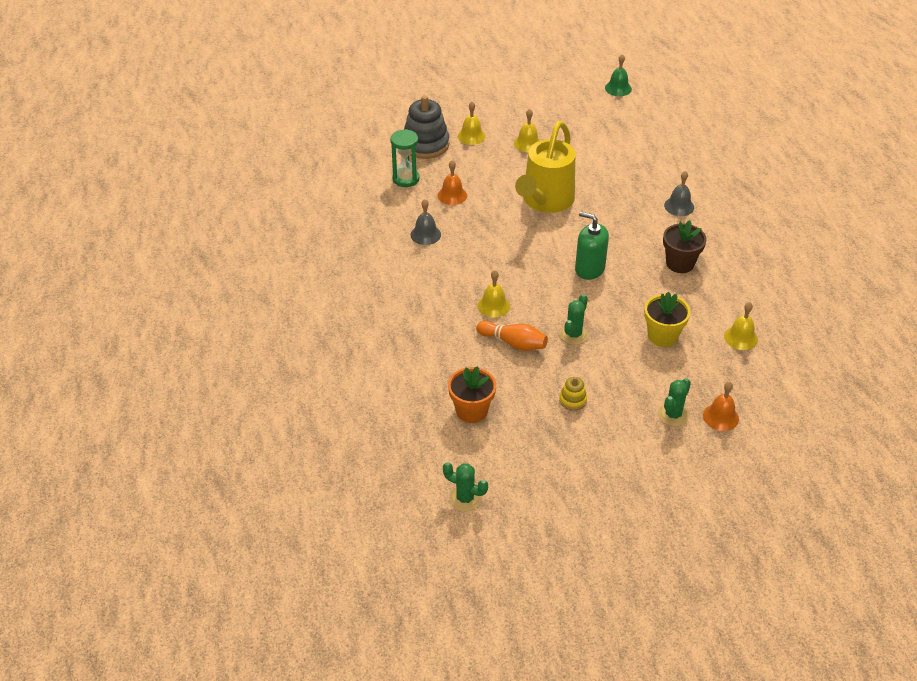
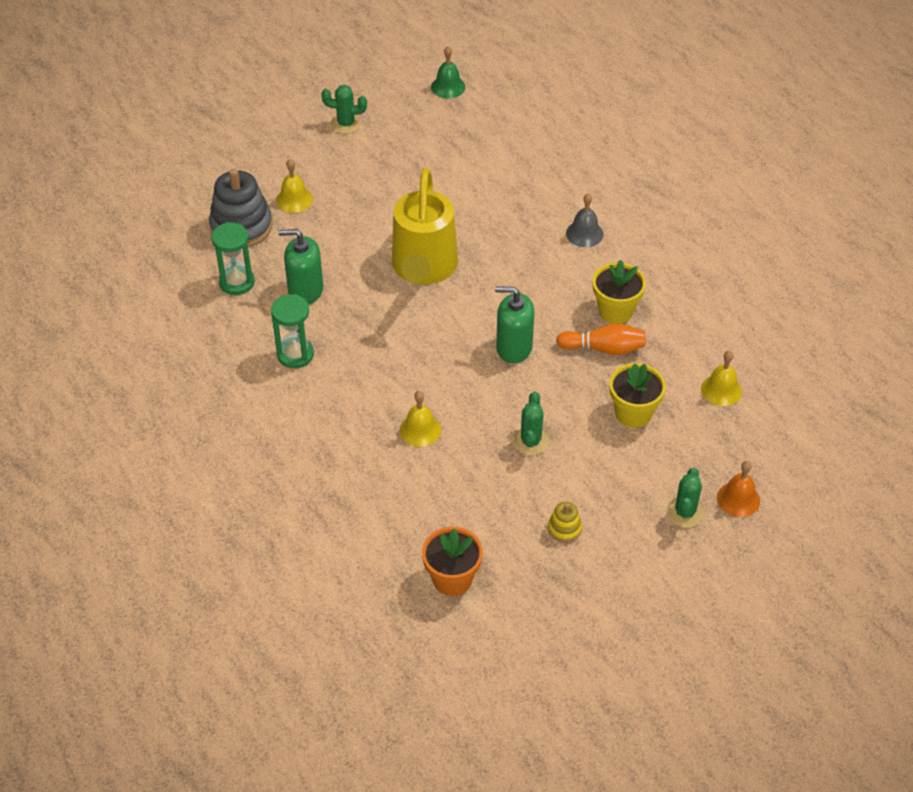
camera: 20 degrees left, 5 degrees up
grey bell [410,199,441,245] -> green hourglass [271,294,314,368]
orange bell [438,160,467,205] -> green soap dispenser [278,229,323,305]
green cactus [443,462,488,511] -> green cactus moved to [321,85,367,134]
orange bowling pin [476,321,548,351] -> orange bowling pin moved to [556,323,645,355]
yellow bell [514,109,541,152] -> none
brown flower pot [663,220,707,273] -> yellow flower pot [593,260,646,324]

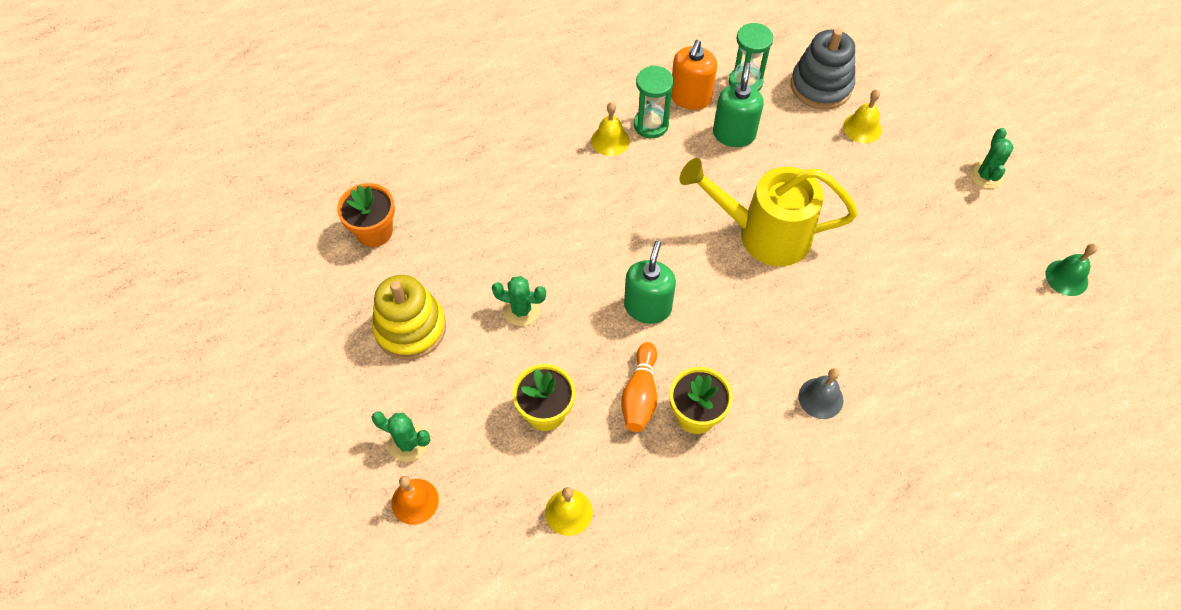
camera: 95 degrees right, 10 degrees up
yellow bell [400,391,441,447] -> yellow bell moved to [591,102,630,156]
yellow stacking toy [548,502,582,543] -> yellow stacking toy [372,275,446,360], size x2.13
none -> orange soap dispenser [671,40,717,110]

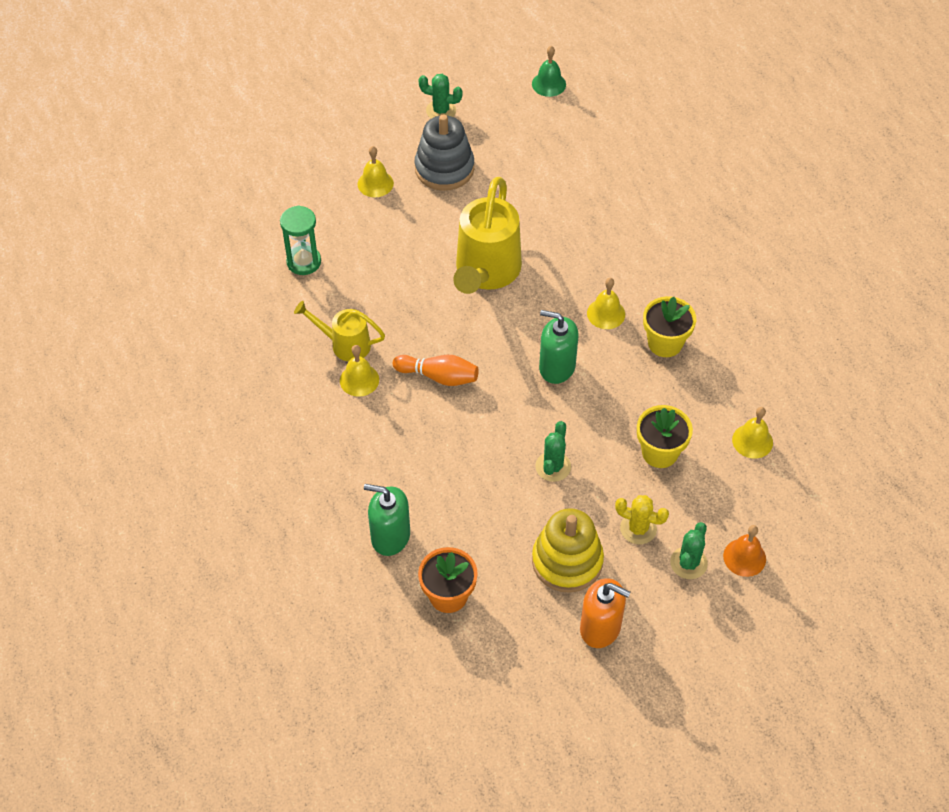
camera: 85 degrees left, 5 degrees down
orange bowling pin [621,342,657,432] -> orange bowling pin moved to [393,355,479,386]
green hourglass [634,65,674,138] -> yellow watering can [294,301,385,361]
orange soap dispenser [671,40,717,110] -> orange soap dispenser moved to [580,578,631,648]
green soap dispenser [713,62,764,147] -> green soap dispenser moved to [364,484,410,556]
grey stacking toy [791,29,855,110] -> grey stacking toy moved to [415,114,474,191]
grey bell [799,368,843,419] -> none
none -> yellow bell [587,278,625,329]
none -> yellow cactus [615,495,669,544]

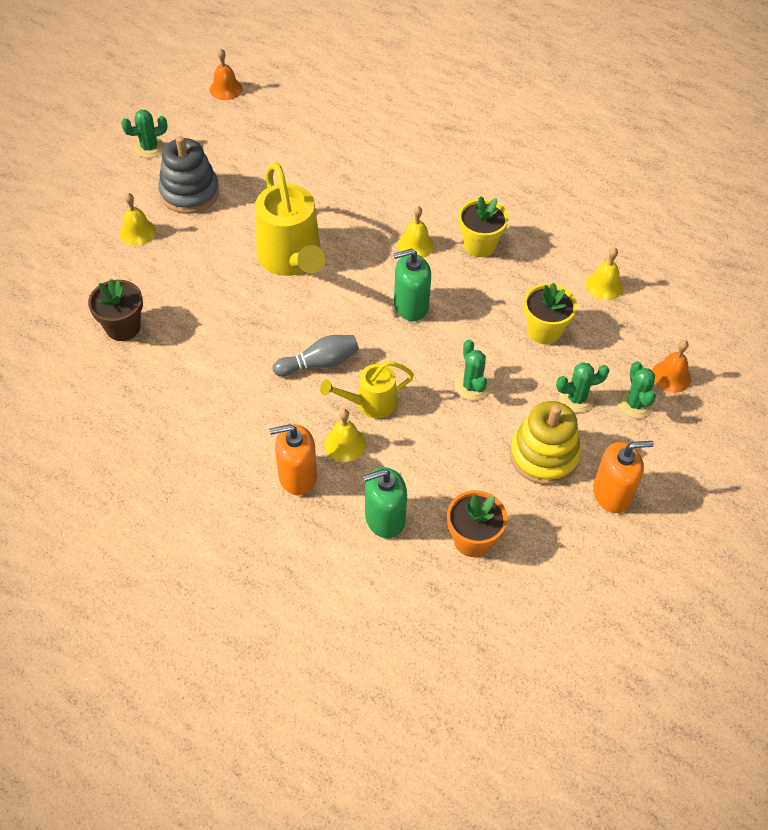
camera: 35 degrees left, 0 degrees up
green hourglass [280,205,321,275] -> brown flower pot [88,279,143,341]
yellow watering can [294,301,385,361] -> yellow watering can moved to [320,361,414,418]
yellow bell [340,345,379,397] -> yellow bell moved to [324,409,366,462]
orange bowling pin [393,355,479,386] -> grey bowling pin [273,335,359,376]
green bell [532,46,566,97] -> orange bell [210,49,242,100]
yellow cactus [615,495,669,544] -> green cactus [556,362,610,413]
none -> orange soap dispenser [269,424,317,495]

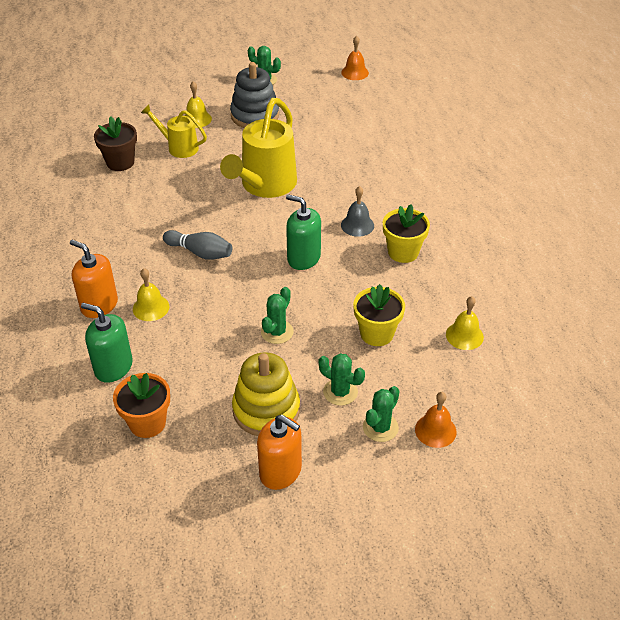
camera: 45 degrees right, 10 degrees down
yellow watering can [320,361,414,418] -> yellow watering can moved to [141,105,207,158]
yellow bell [398,206,434,258] -> grey bell [341,186,374,237]

